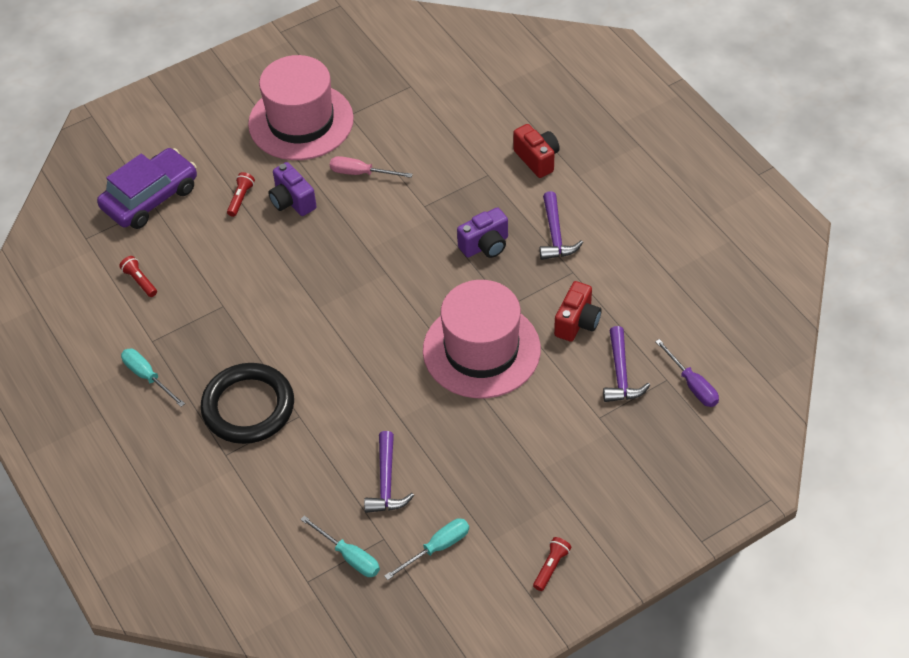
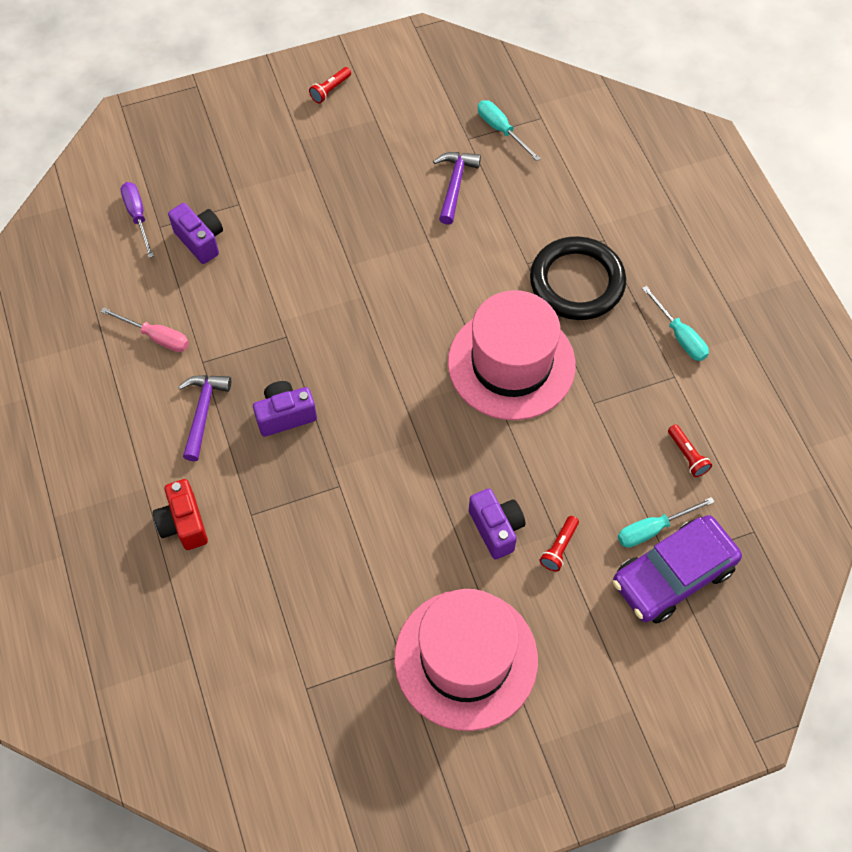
camera: 170 degrees left, 10 degrees up
pink screwdriver [330,156,413,178] -> pink screwdriver moved to [101,307,189,352]
turquoise screwdriver [384,518,469,580] -> turquoise screwdriver moved to [618,497,714,548]
pink hat [423,280,541,398] -> pink hat moved to [448,290,576,420]
red camera [554,281,601,342] -> none
purple hammer [603,326,650,402] -> purple camera [168,203,223,264]

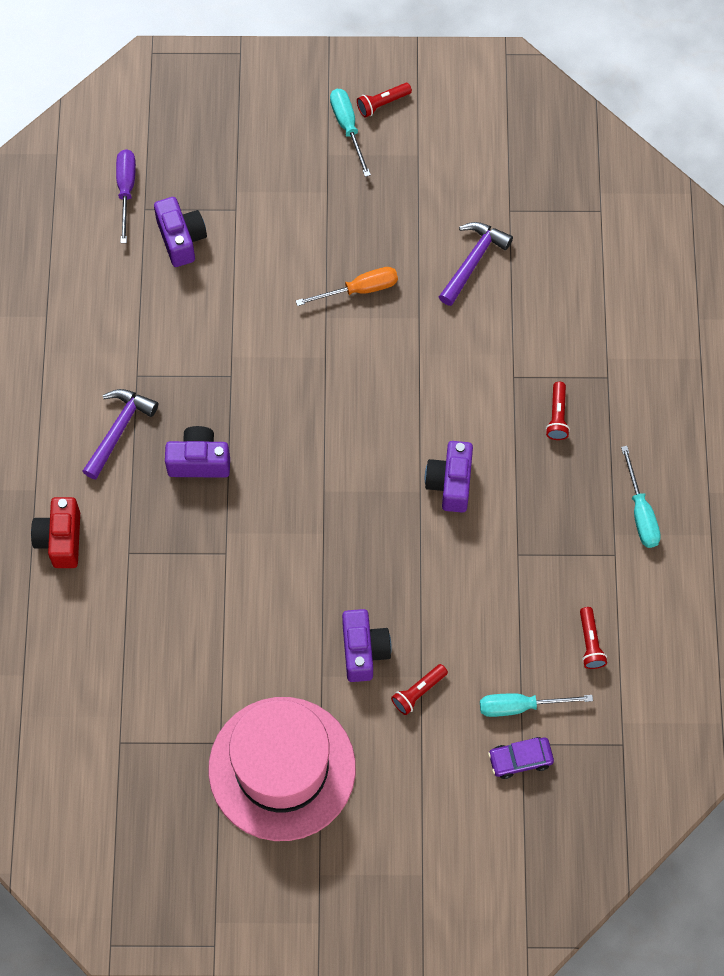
camera: 20 degrees right, 5 degrees up
pink screwdriver [101,307,189,352] -> none
pink hat [448,290,576,420] -> purple camera [425,441,473,513]
turquoise screwdriver [478,100,541,161] -> turquoise screwdriver moved to [330,89,371,177]
black ring [530,236,626,320] -> red flashlight [546,382,570,440]
purple car [613,515,742,624] -> purple car [488,737,554,779], size x0.47
none -> orange screwdriver [296,267,398,306]

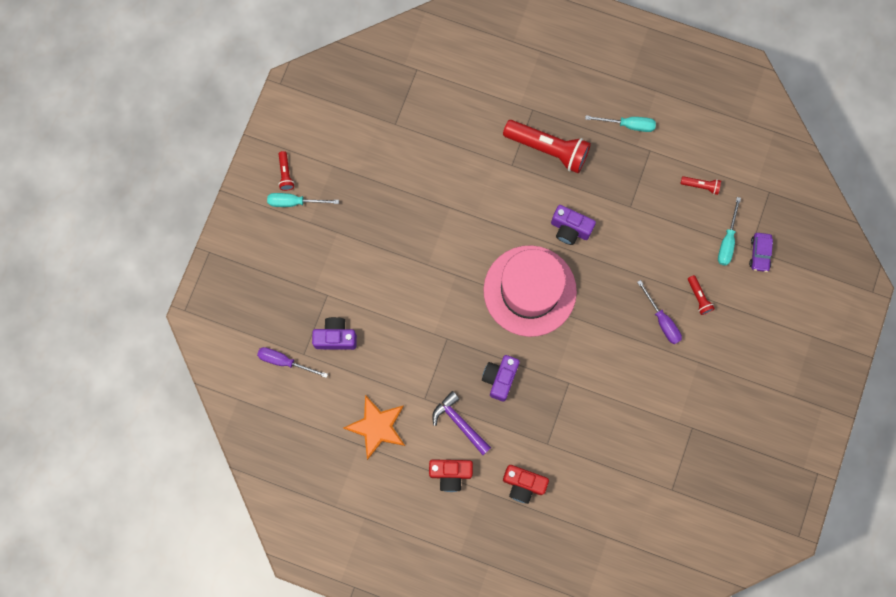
camera: 70 degrees left, 10 degrees up
pink hat [208,697,356,841] -> pink hat moved to [483,245,577,337]
orange screwdriver [296,267,398,306] -> none
purple camera [342,609,392,682] -> purple screwdriver [637,280,682,344]
purple hammer [439,222,513,306] -> none
red flashlight [546,382,570,440] -> red flashlight [503,120,591,173], size x2.21
none -> orange star [343,395,405,460]
none -> red camera [429,459,473,492]

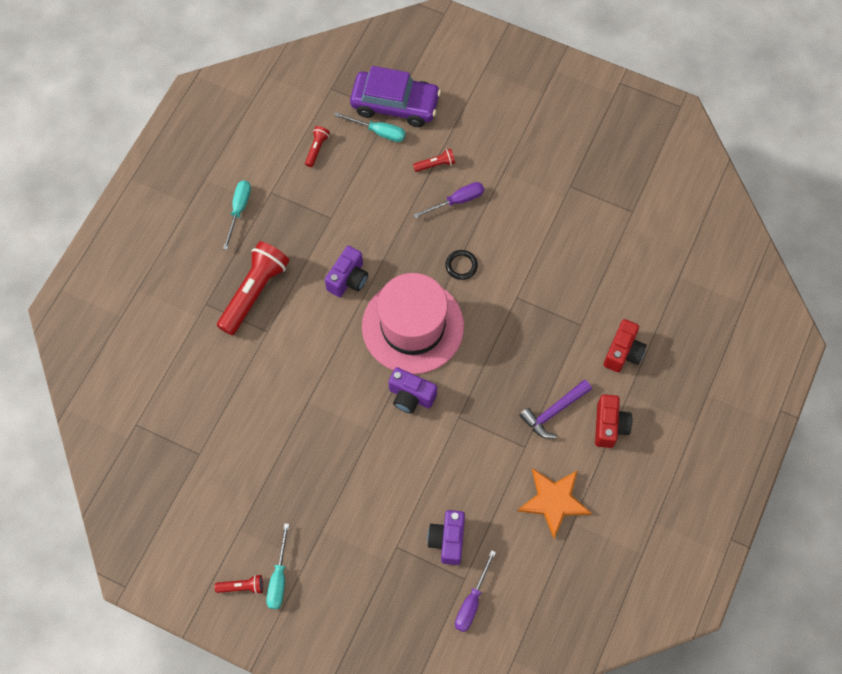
camera: 85 degrees left, 10 degrees down
purple camera [482,355,520,402] -> purple camera moved to [389,367,437,413]
purple car [749,233,773,272] -> purple car [350,66,441,127], size x2.14
none -> black ring [445,250,478,280]

